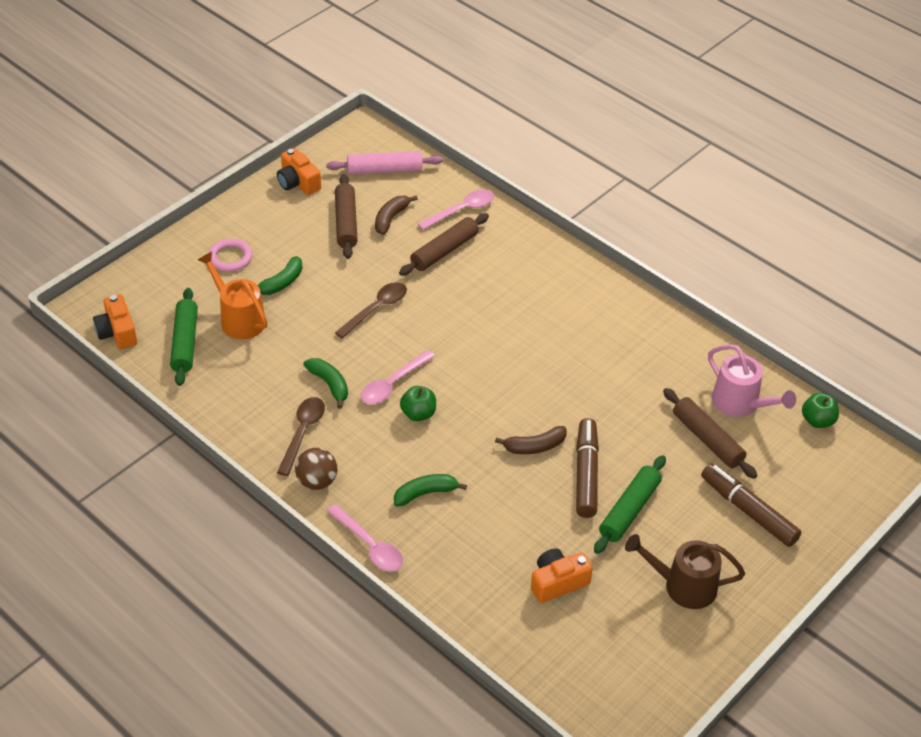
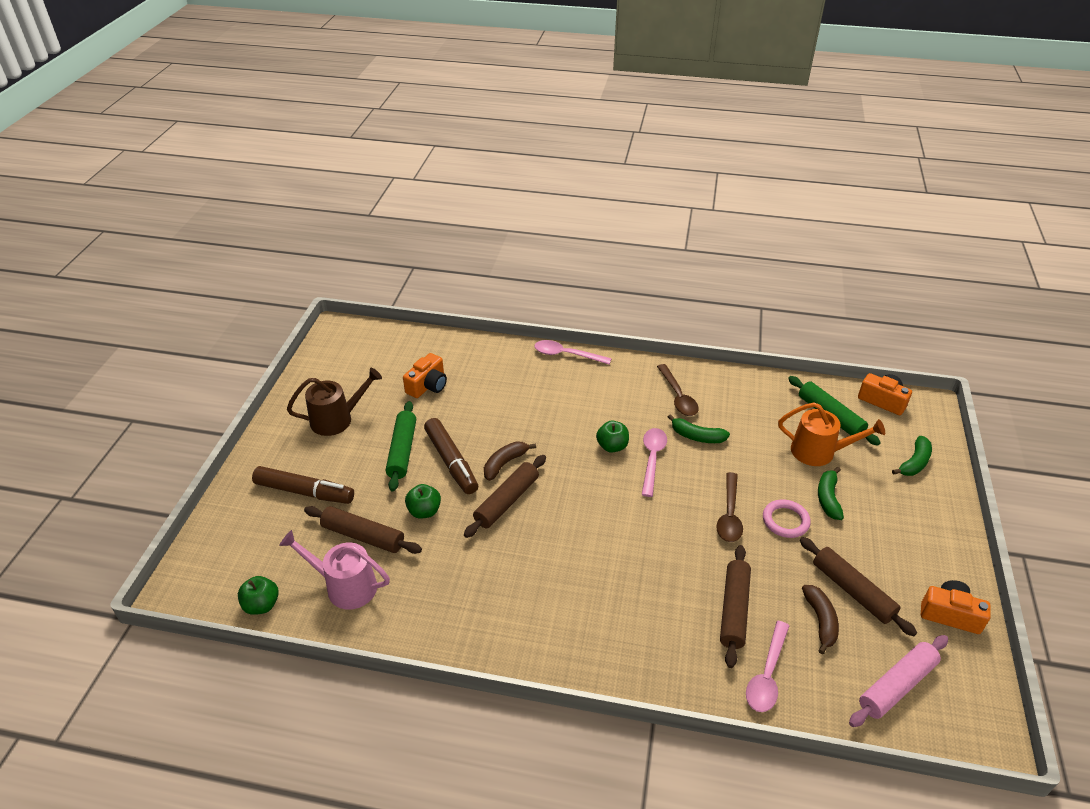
camera: 150 degrees right, 5 degrees down
pink ring [209,239,252,272] -> pink ring moved to [763,499,811,538]
brown ball [295,448,337,490] -> none
green banana [394,474,467,507] -> green banana moved to [892,436,932,476]
none -> green apple [405,484,441,518]
none -> brown rolling pin [464,455,546,538]

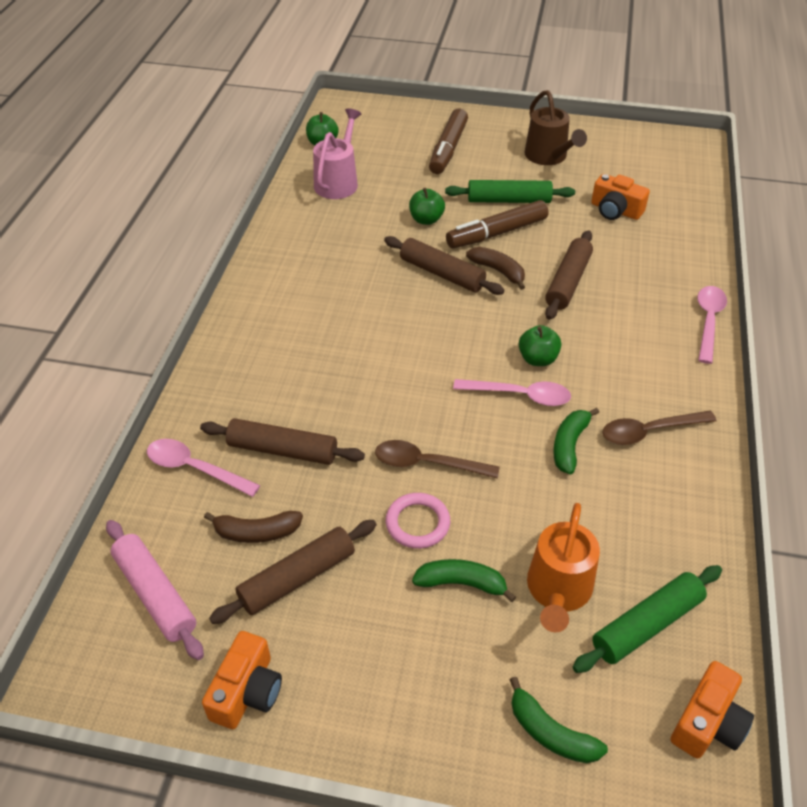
camera: 90 degrees right, 5 degrees up
brown rolling pin [304,506,422,554] -> brown rolling pin moved to [545,230,593,320]

